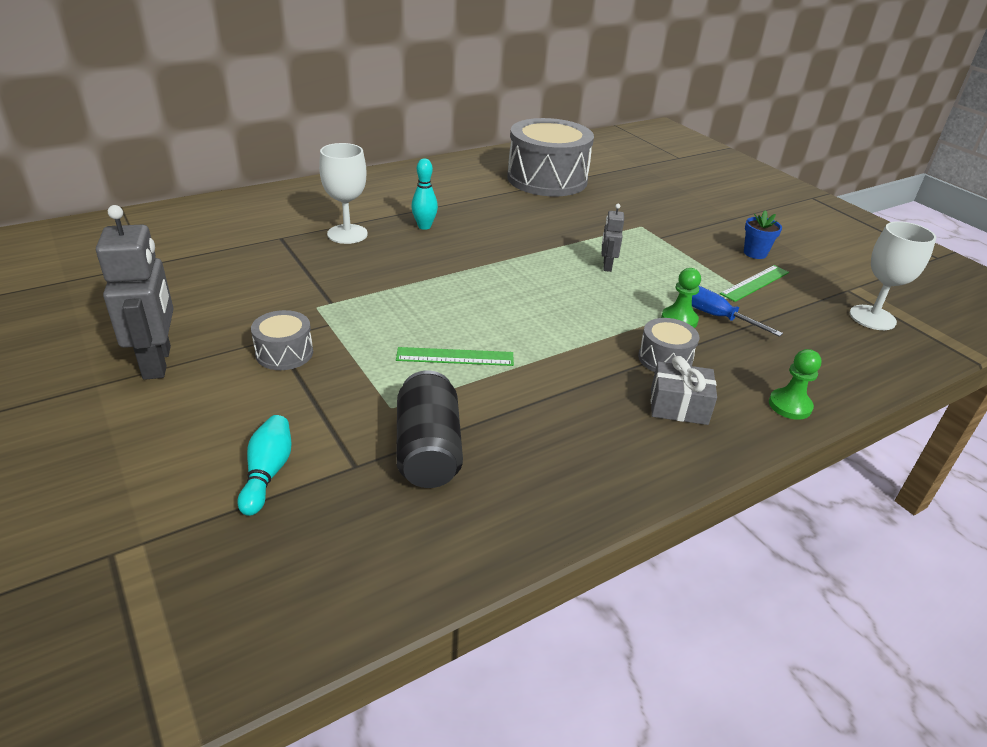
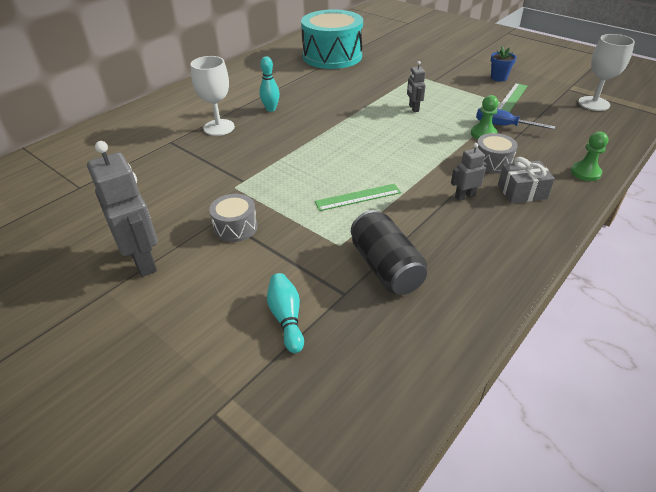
camera: 15 degrees left, 5 degrees up
grey drum [507,118,594,196] -> turquoise drum [301,9,363,69]
none -> grey robot [451,143,487,201]

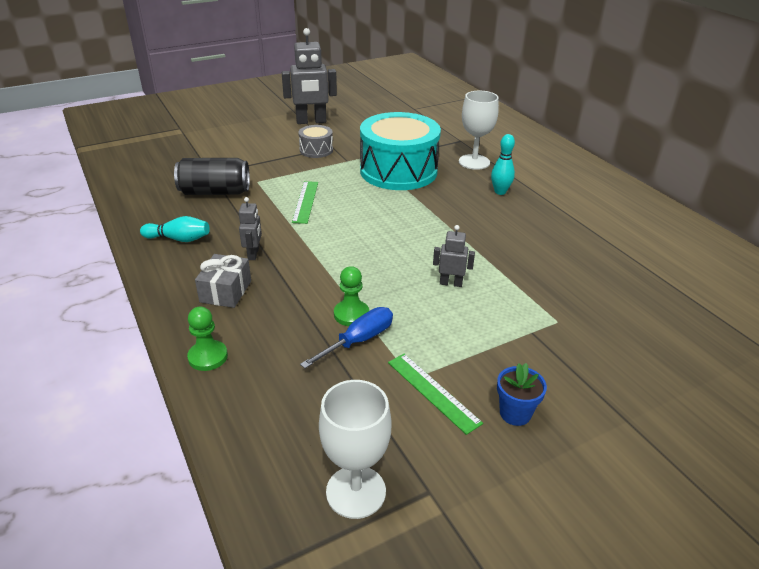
camera: 110 degrees right, 5 degrees down
turquoise bowling pin [267,273,304,353] -> turquoise bowling pin moved to [140,216,210,242]
turquoise drum [301,9,363,69] -> turquoise drum moved to [360,112,441,190]
grey drum [477,133,518,173] -> none

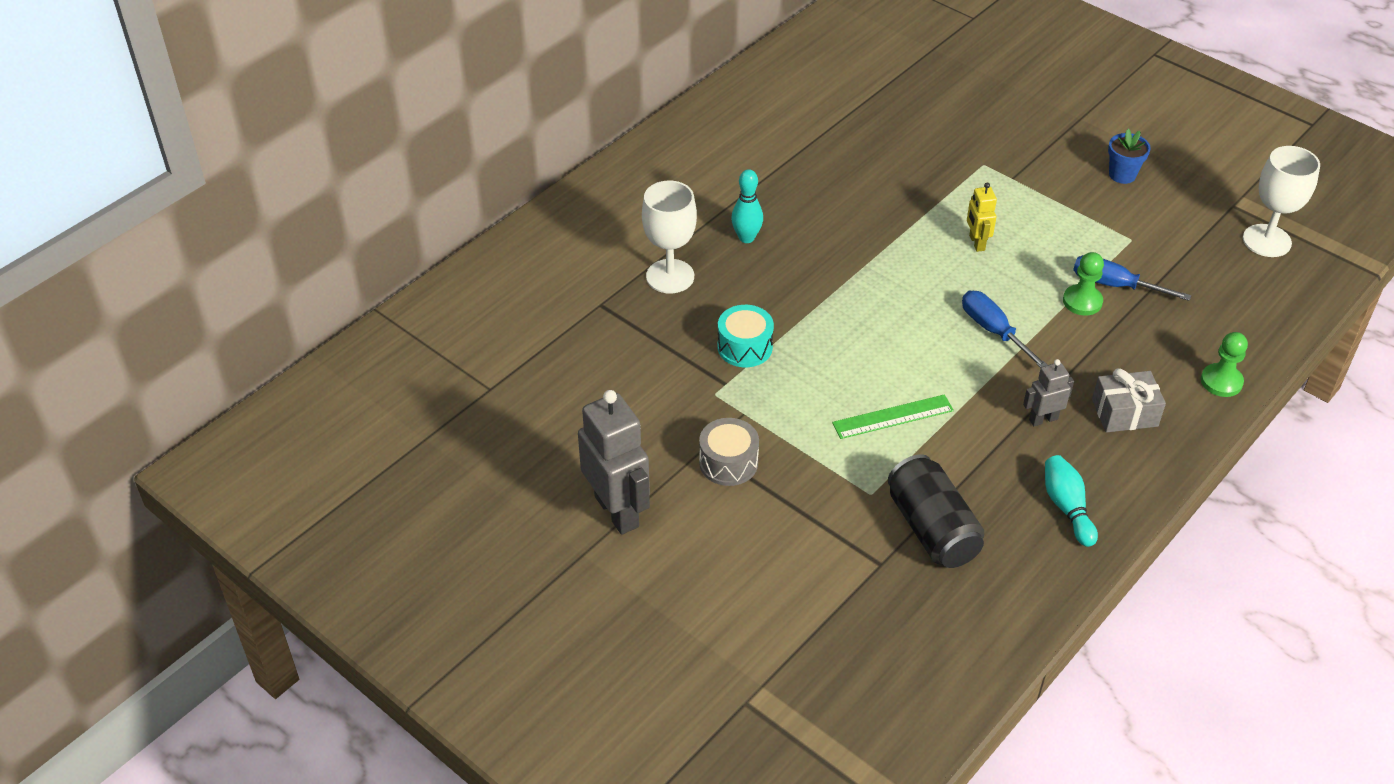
camera: 110 degrees left, 10 degrees up
turquoise drum [360,112,441,190] -> turquoise drum [718,305,774,367], size x0.46
green ruler [388,354,483,435] -> none
grey robot [433,225,475,287] -> yellow robot [967,182,997,252]
none -> blue screwdriver [962,291,1047,368]

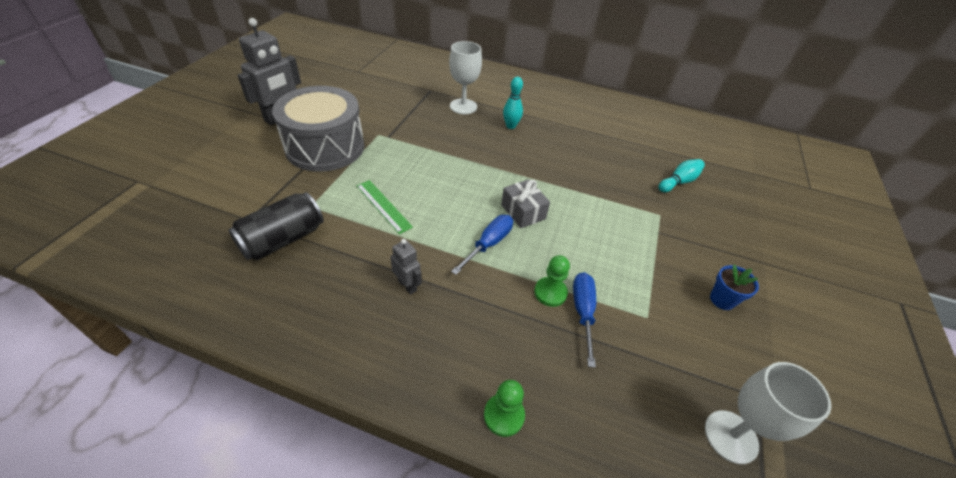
camera: 65 degrees right, 0 degrees up
grey drum [699,418,759,486] -> grey drum [272,86,364,172], size x2.20
turquoise drum [718,305,774,367] -> none
yellow robot [967,182,997,252] -> none
turquoise bowling pin [1045,455,1098,547] -> turquoise bowling pin moved to [659,159,705,192]
grey gift [1092,368,1166,433] -> grey gift moved to [501,180,550,228]

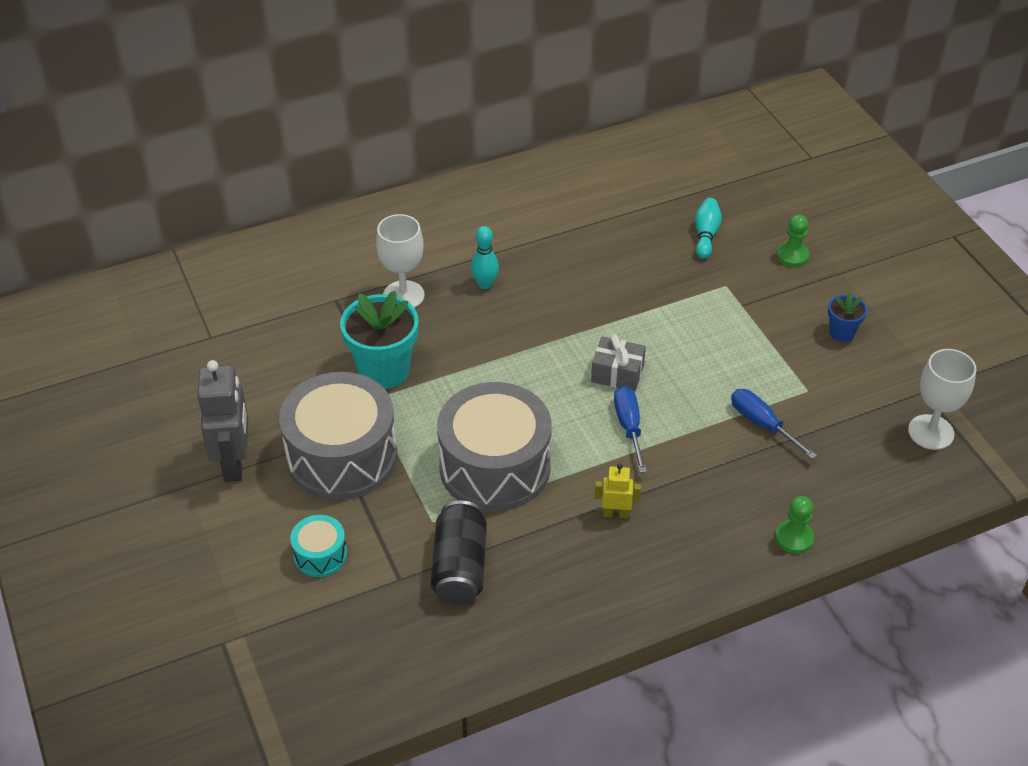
camera: 40 degrees left, 0 degrees up
green ruler [356,180,413,234] -> grey drum [437,382,552,511]
grey robot [391,239,422,295] -> yellow robot [595,464,641,518]
green pawn [534,255,570,307] -> green pawn moved to [776,214,809,267]
none -> turquoise drum [290,515,347,577]
none -> turquoise flower pot [340,291,419,389]

